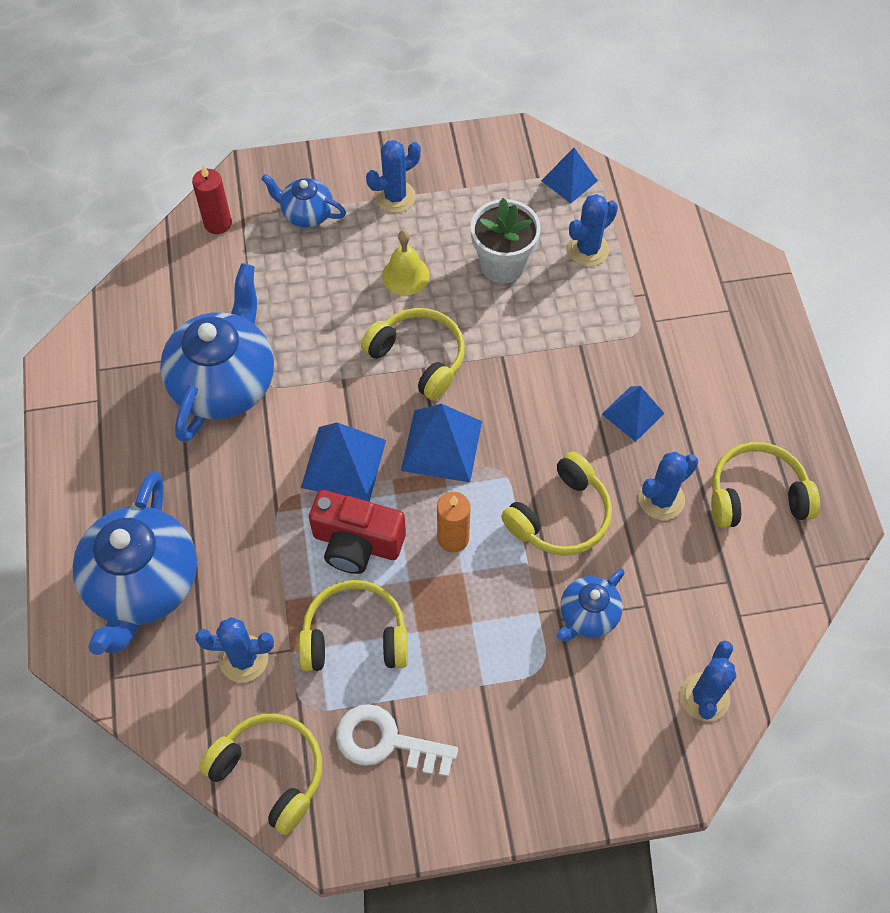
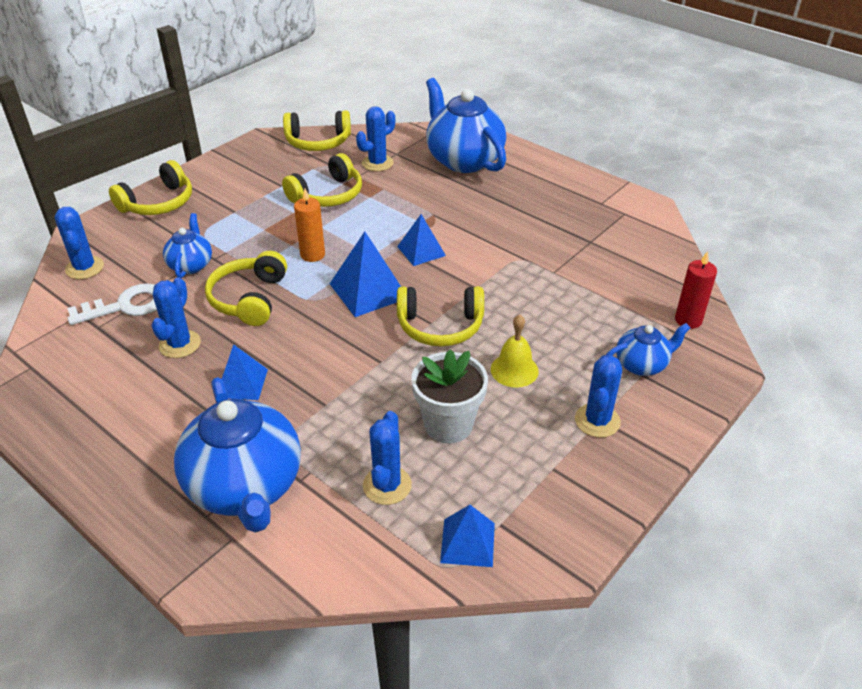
camera: 140 degrees right, 20 degrees down
blue teapot [160,263,274,442] -> blue teapot moved to [174,377,301,533]
blue pyramid [301,422,386,502] -> blue pyramid [397,214,446,266], size x0.65
red camera [309,490,406,574] -> none
white key [336,704,458,777] -> white key moved to [67,283,157,325]
yellow headphones [711,442,820,528] -> yellow headphones moved to [109,160,192,215]

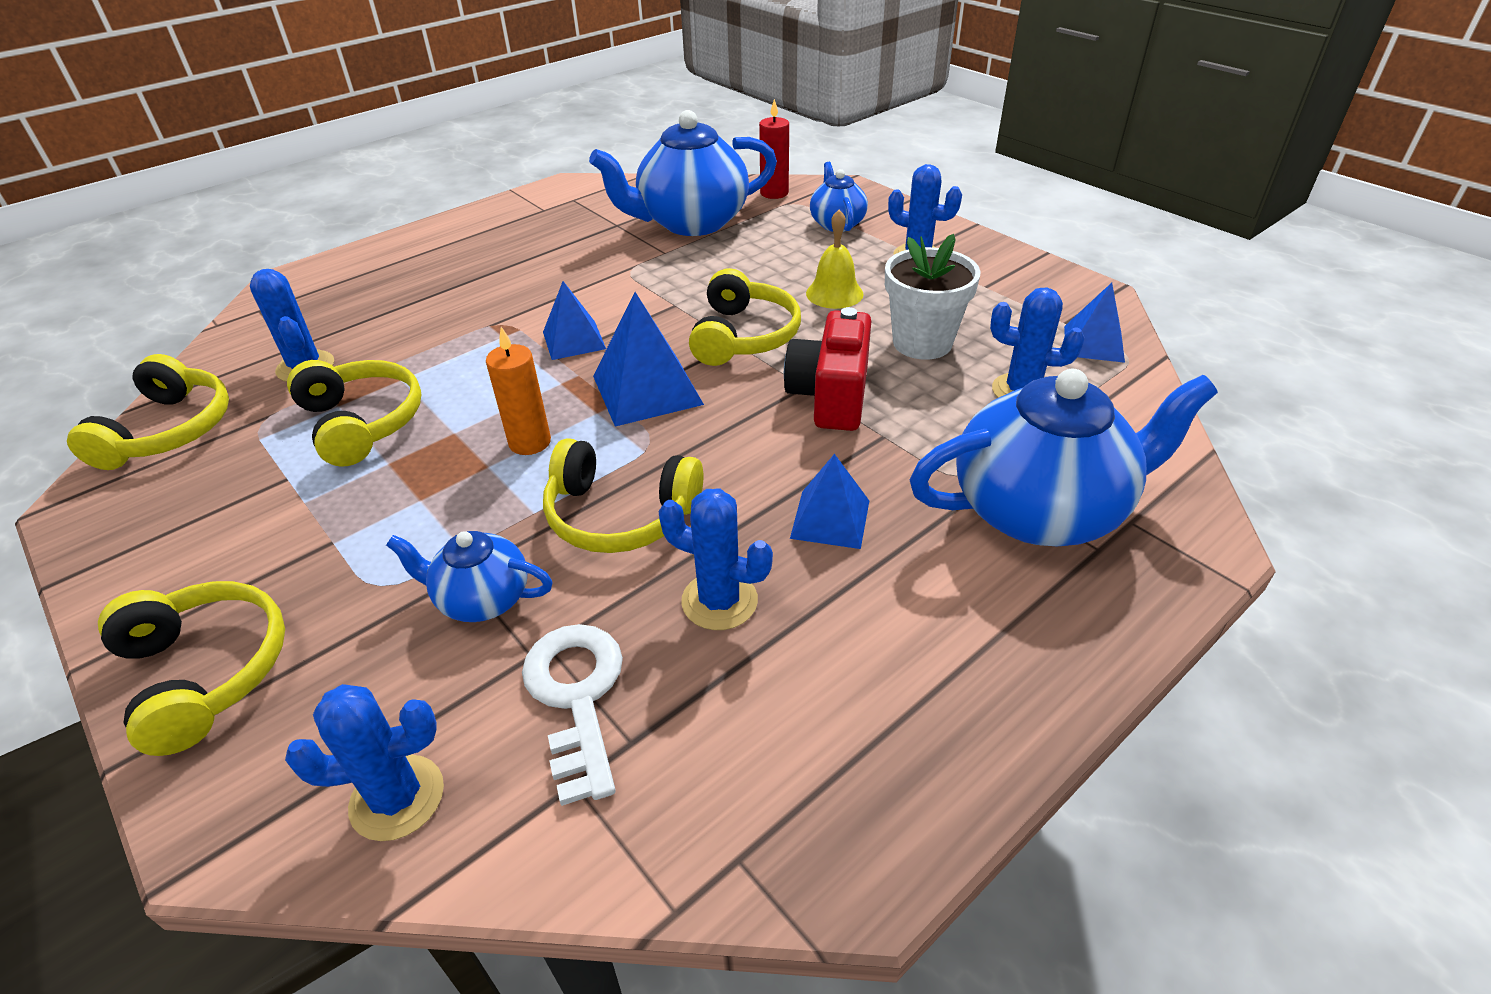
camera: 80 degrees left, 0 degrees up
blue teapot [426,78,506,173] -> blue teapot moved to [589,110,777,236]
none -> red camera [784,307,871,431]

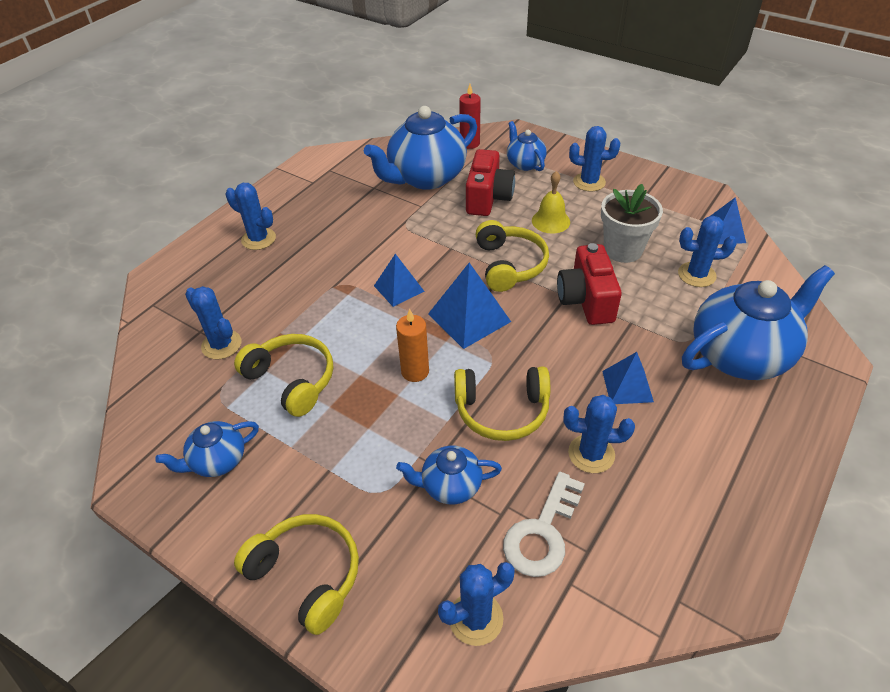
camera: 15 degrees left, 5 degrees up
yellow headphones [67,354,229,470] -> none
white key [522,624,623,806] -> white key turned 120 degrees counterclockwise [503,472,585,577]
none -> blue teapot [155,421,259,477]
none -> blue cactus [226,183,276,250]
none -> red camera [466,149,515,216]

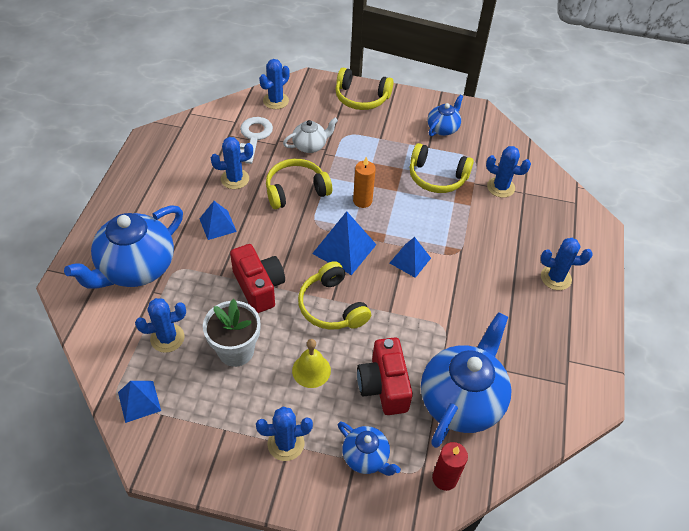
camera: 155 degrees right, 5 degrees up
blue teapot [396,446,502,504] -> white teapot [283,118,338,153]

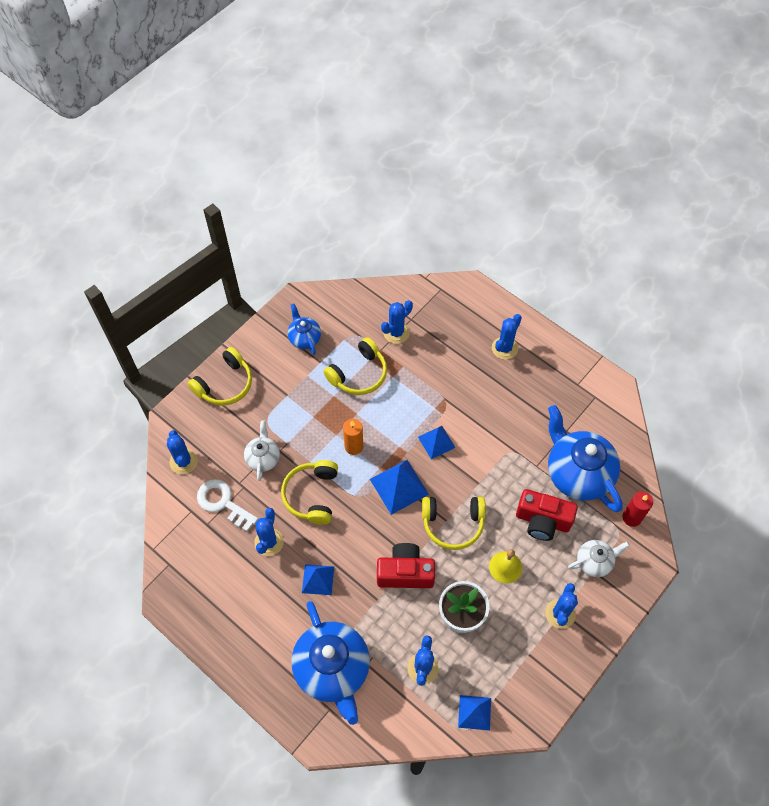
camera: 60 degrees left, 10 degrees up
blue teapot [338,422,401,476] -> white teapot [568,540,630,577]

